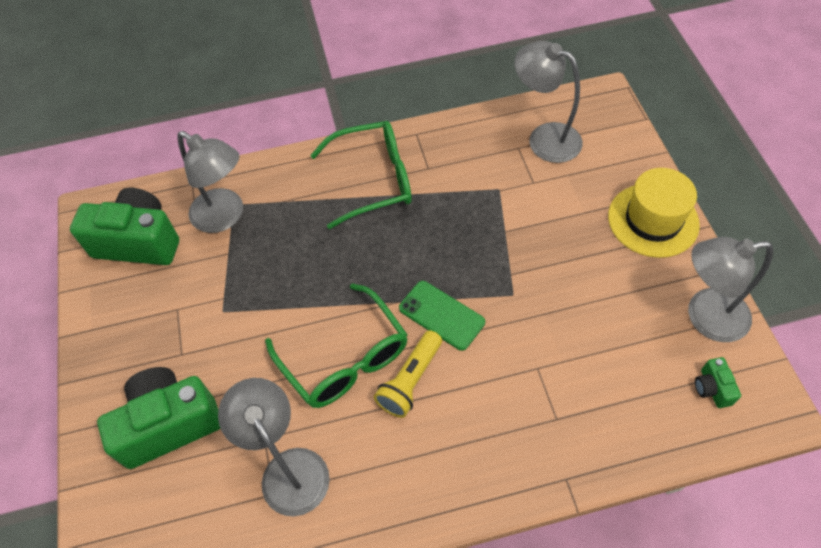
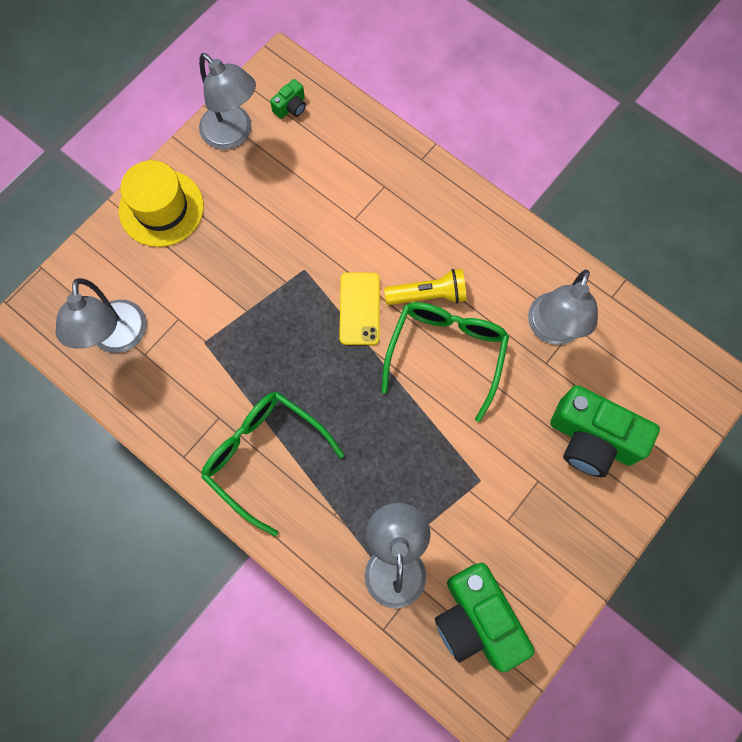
camera: 130 degrees left, 15 degrees up
green phone [399,281,485,351] -> yellow phone [339,272,380,345]

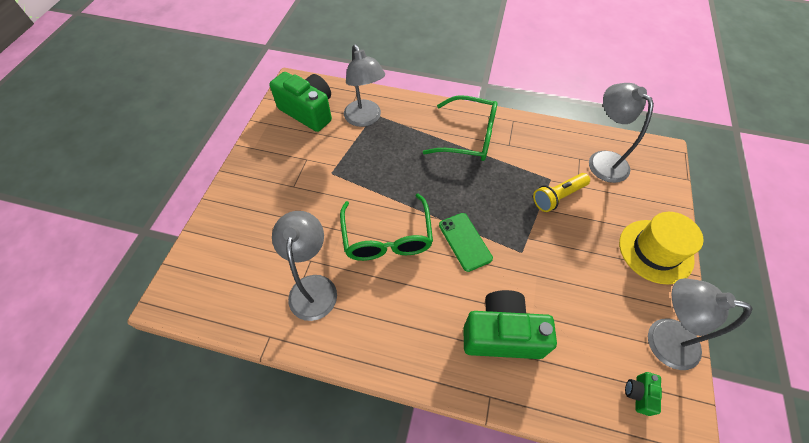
camera: 155 degrees right, 15 degrees down
yellow phone [339,272,380,345] -> green phone [439,213,493,272]
yellow flashlight [384,269,467,305] -> yellow flashlight moved to [533,173,590,212]
green camera [550,385,660,477] -> green camera moved to [463,290,557,359]

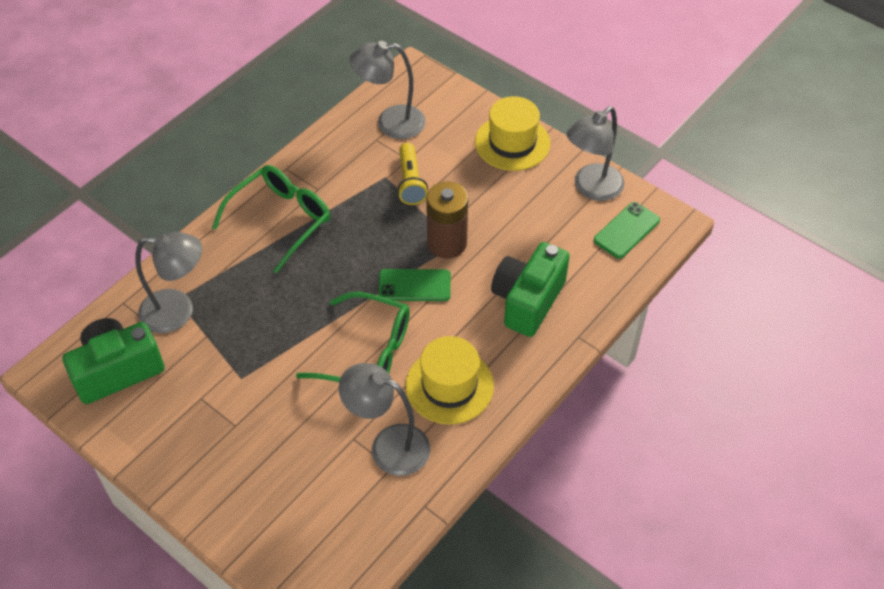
camera: 65 degrees left, 5 degrees down
green camera [625,372,662,416] -> green phone [594,202,660,259]
none -> yellow hat [405,336,494,424]
none -> brown battery [426,182,468,259]

